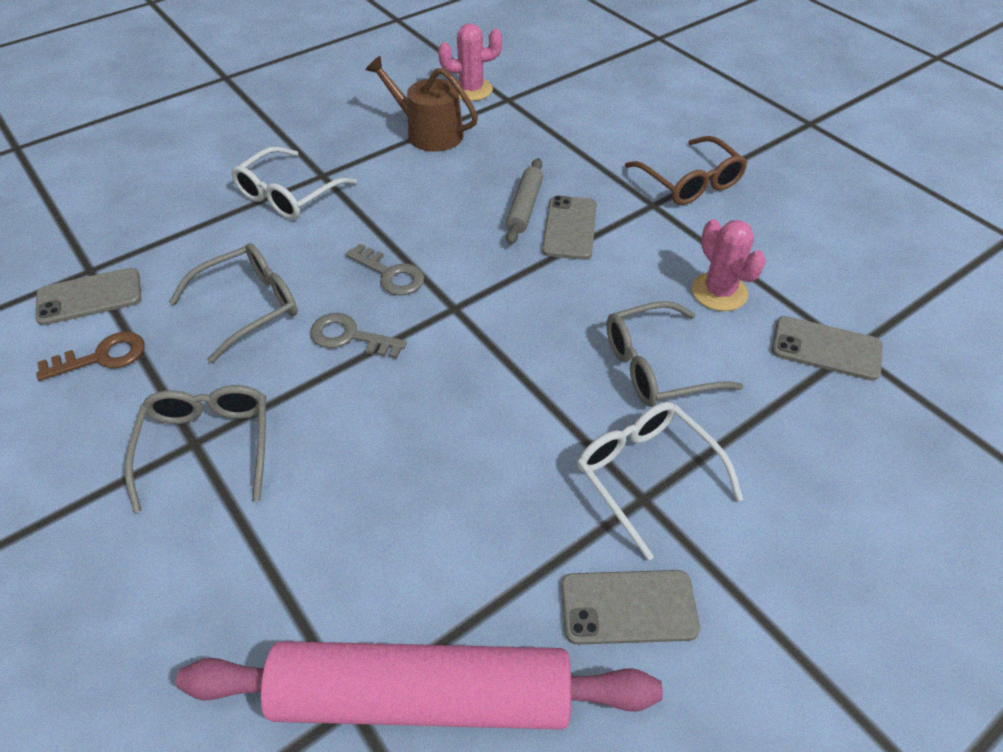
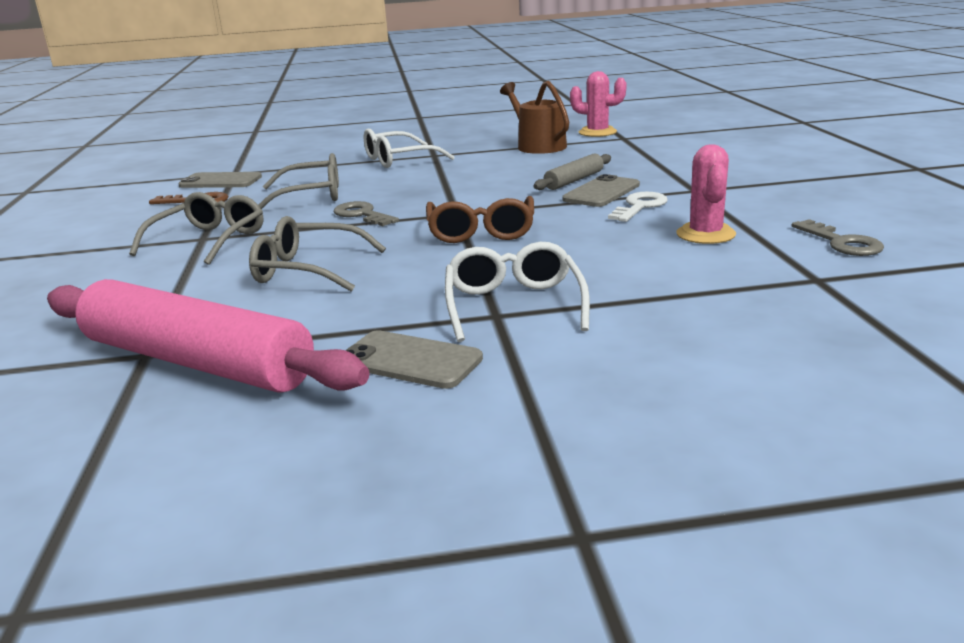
camera: 30 degrees right, 25 degrees down
grey key [345,243,424,296] -> grey key moved to [791,219,884,256]
grey glasses [606,301,743,407] -> grey glasses moved to [249,216,386,292]
brown glasses [625,136,747,205] -> brown glasses moved to [426,196,534,243]
grey phone [772,316,883,381] -> none
none -> white key [608,192,668,222]

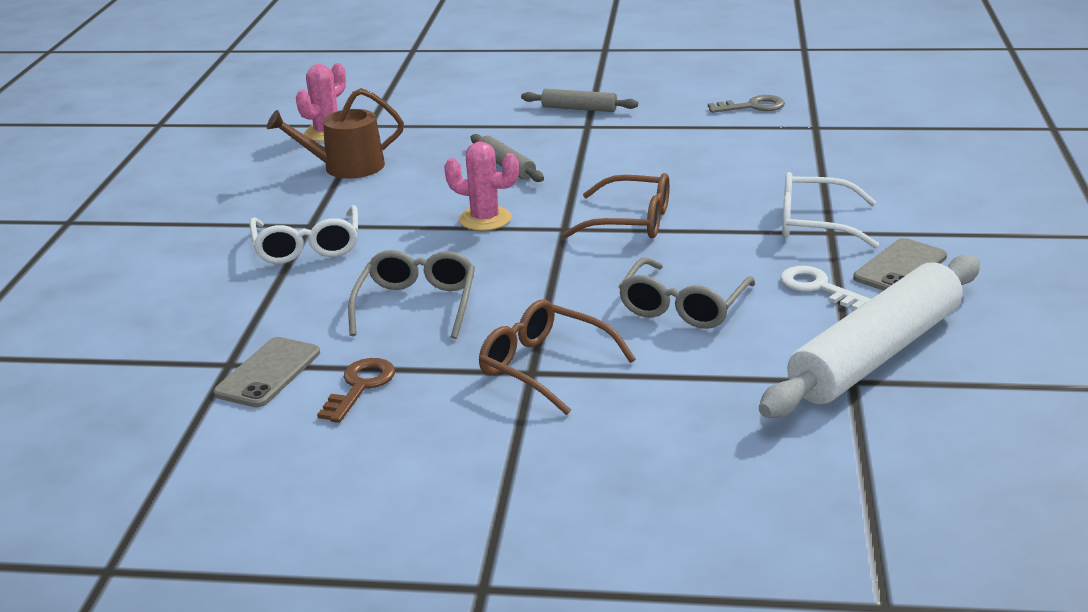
camera: 75 degrees left, 5 degrees up
pink rolling pin [47,279,369,393] -> white rolling pin [759,255,980,418]
grey glasses [129,192,263,265] -> brown glasses [479,300,636,415]
grey key [334,201,399,226] -> none
grey phone [562,174,640,207] -> none
white key [608,192,668,222] -> white key moved to [780,266,871,310]
pink cactus [676,144,736,244] -> pink cactus moved to [444,142,519,231]
none -> grey rolling pin [521,89,638,112]

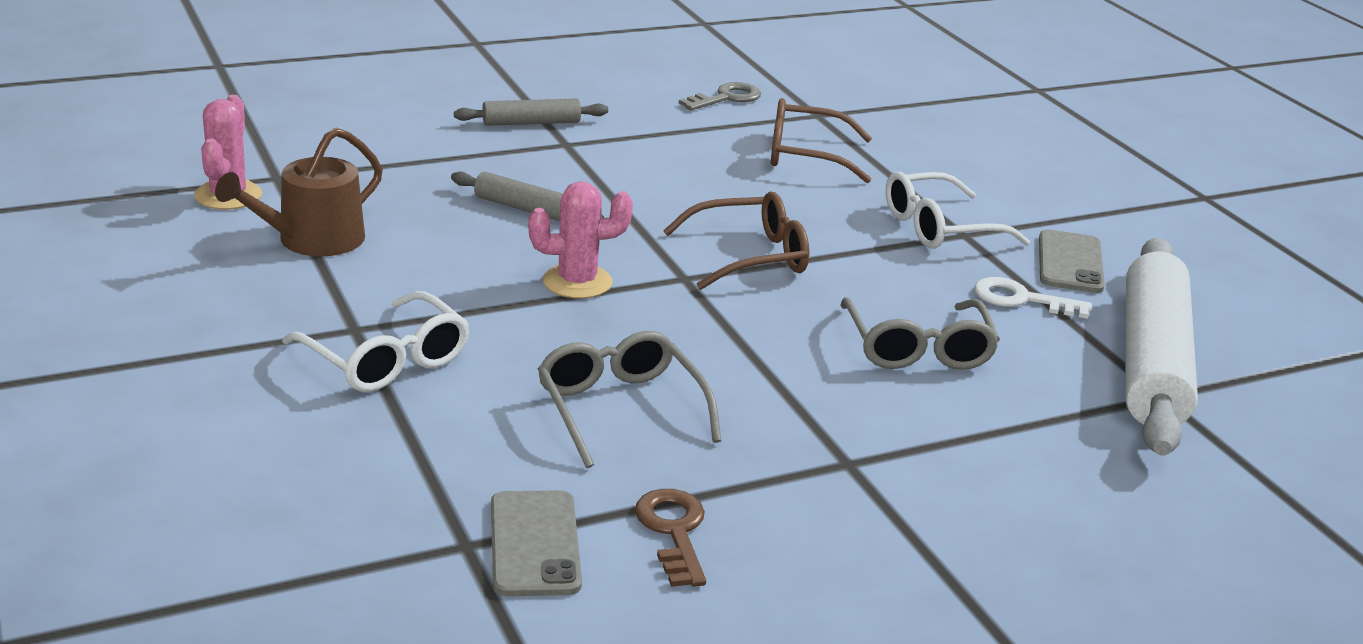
camera: 35 degrees left, 0 degrees up
brown glasses [479,300,636,415] -> brown glasses moved to [771,98,872,183]

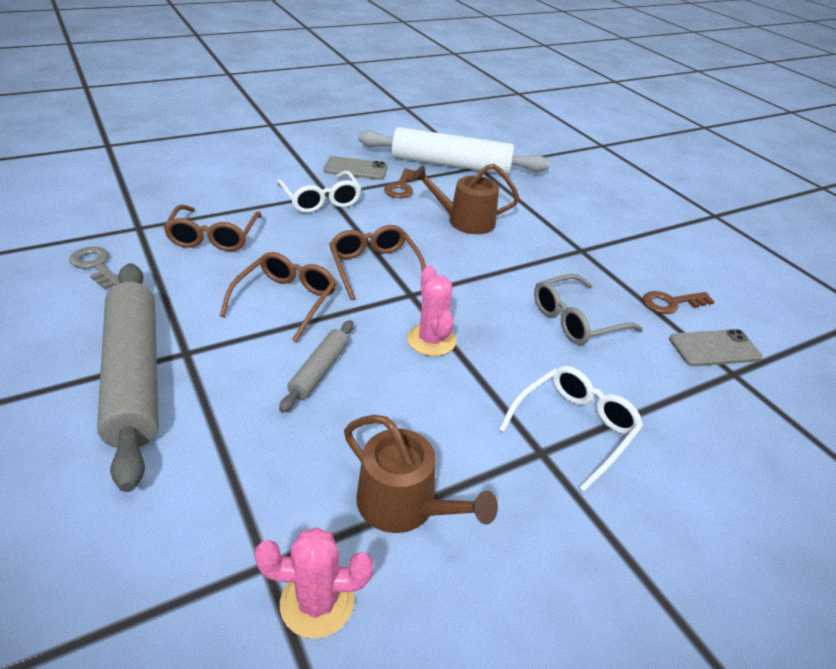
camera: 95 degrees left, 10 degrees up
grey rolling pin [454,99,608,126] -> grey rolling pin [97,263,159,492], size x2.13
grey glasses [840,297,1000,370] -> brown watering can [412,164,520,234]
white key [974,277,1092,319] -> brown key [384,168,416,198]
none -> brown glasses [220,252,337,342]

